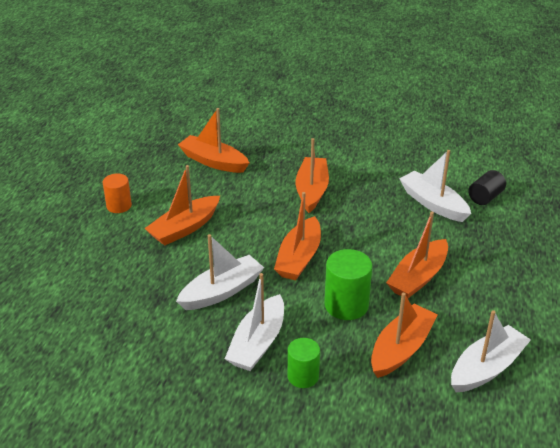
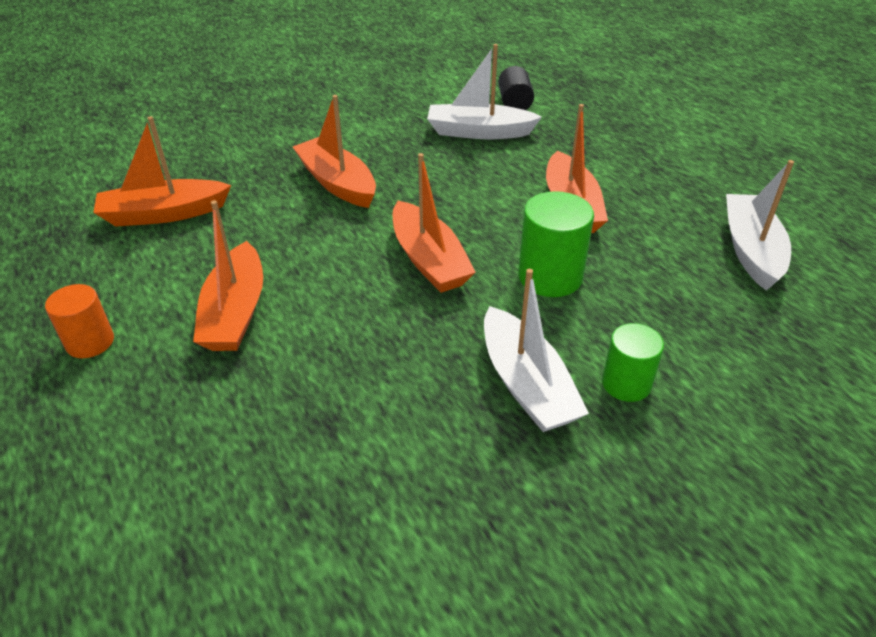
camera: 45 degrees left, 5 degrees up
white boat [176,234,264,310] -> none
orange boat [371,293,438,378] -> none

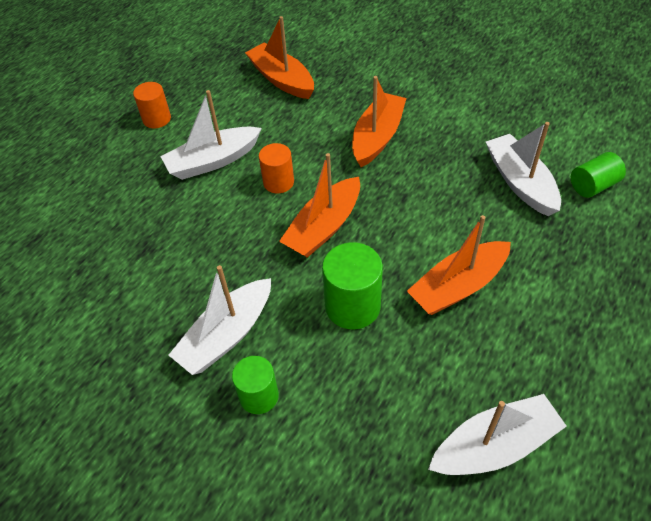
camera: 65 degrees right, 10 degrees up
orange boat [193,200,263,351] -> white boat [160,90,262,180]
black cylinder [498,66,534,110] -> green cylinder [571,152,626,198]
none -> orange cylinder [259,143,294,193]

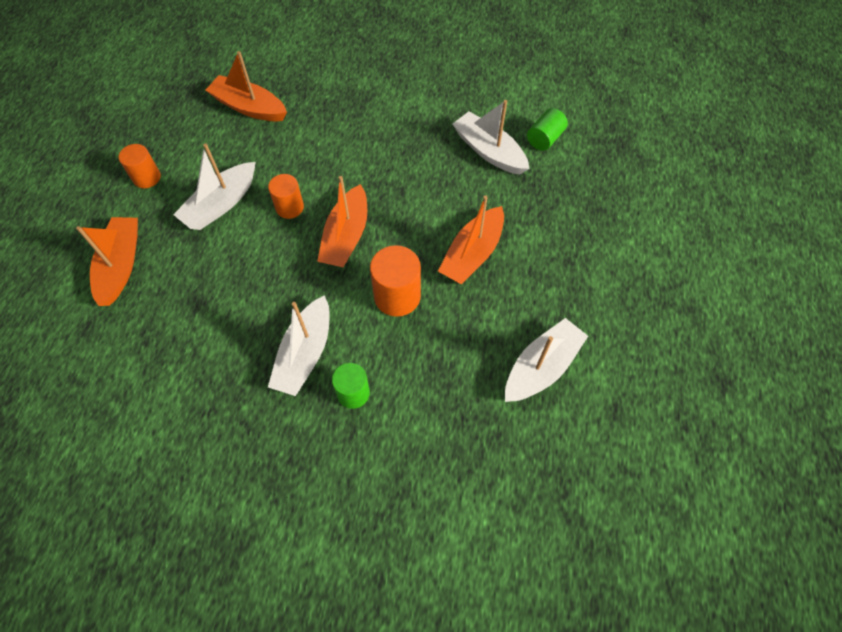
camera: 25 degrees left, 10 degrees up
green cylinder [322,242,383,329] -> orange cylinder [370,245,421,317]
orange boat [352,76,406,167] -> orange boat moved to [76,217,138,306]

